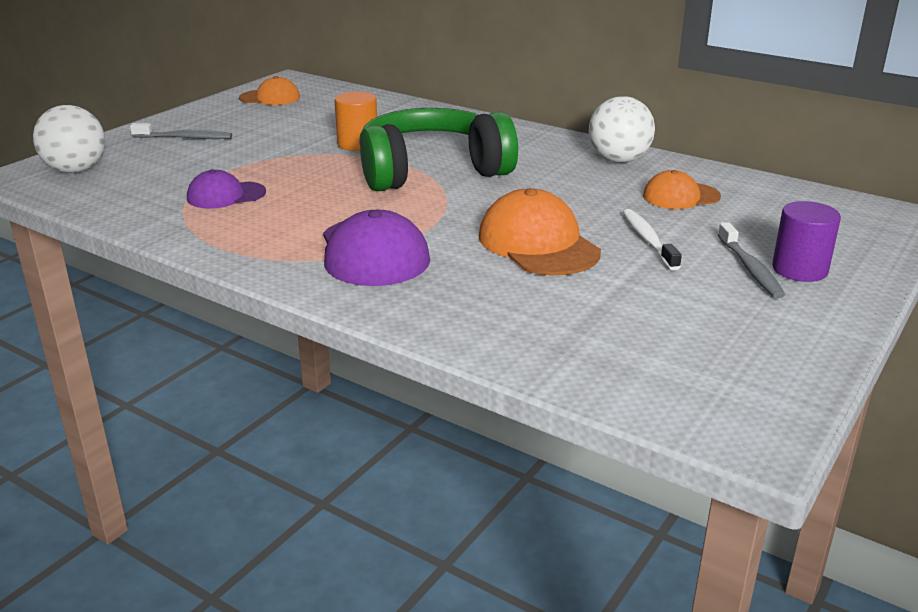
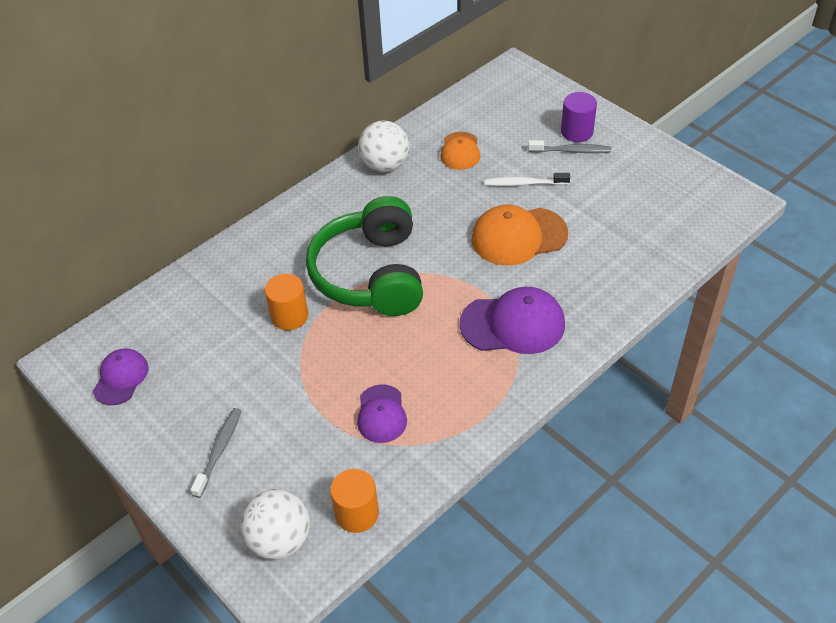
camera: 75 degrees left, 20 degrees up
orange cap [239,76,300,105] -> purple cap [93,348,148,405]
none -> orange cylinder [330,469,379,533]

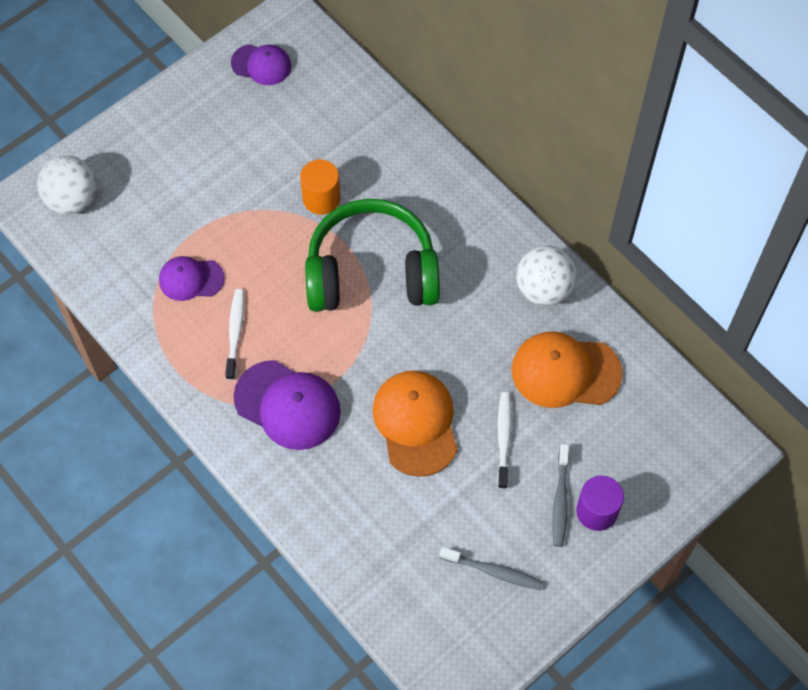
camera: 90 degrees right, 15 degrees up
grey toothbrush [190,408,242,498] -> grey toothbrush moved to [439,547,543,590]
orange cylinder [330,469,379,533] -> none
orange cap [440,132,480,170] -> orange cap [511,332,623,408], size x1.64
purple cap [460,287,565,354] -> purple cap turned 60 degrees counterclockwise [233,360,341,450]
none -> white toothbrush [225,289,244,380]

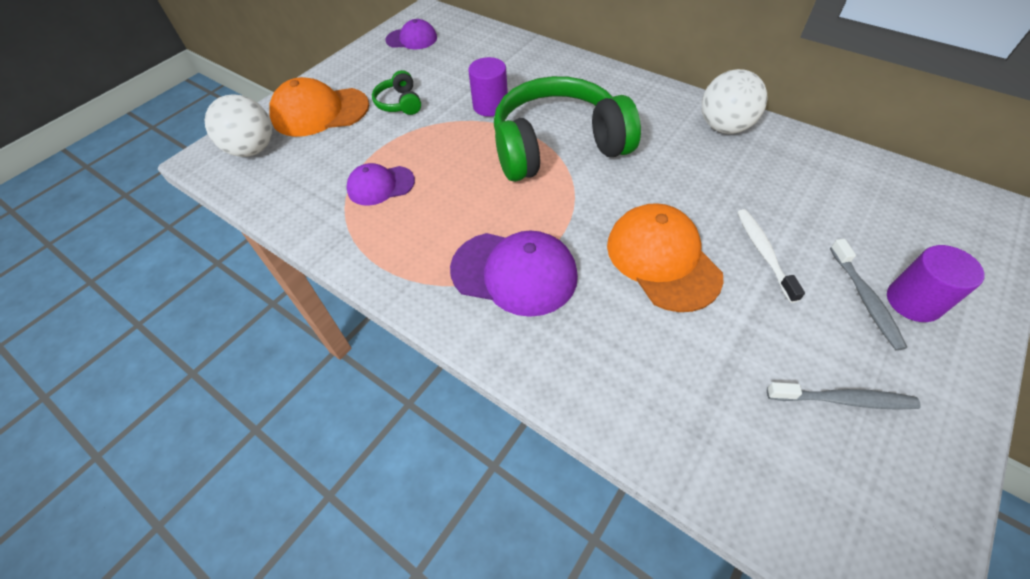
camera: 10 degrees left, 10 degrees down
white toothbrush [225,289,244,380] -> none
orange cylinder [300,160,341,215] -> purple cylinder [468,57,508,117]
orange cap [511,332,623,408] -> orange cap moved to [270,77,369,137]
none -> green headphones [372,70,421,115]

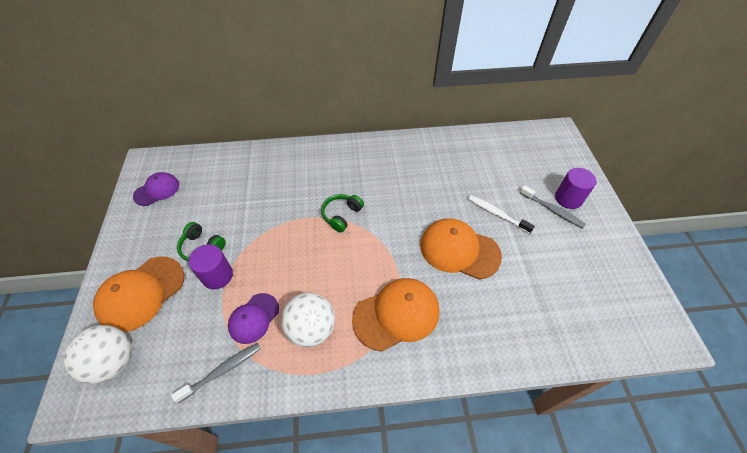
camera: 45 degrees left, 0 degrees up
purple cap [450,230,578,317] -> orange cap [352,278,440,352]
purple cylinder [468,57,508,117] -> purple cylinder moved to [189,244,233,289]
green headphones [494,76,641,182] -> green headphones [321,194,364,233], size x0.42
white ball [702,69,768,134] -> white ball moved to [281,293,335,347]
grey toothbrush [767,382,921,410] -> grey toothbrush moved to [171,343,261,403]

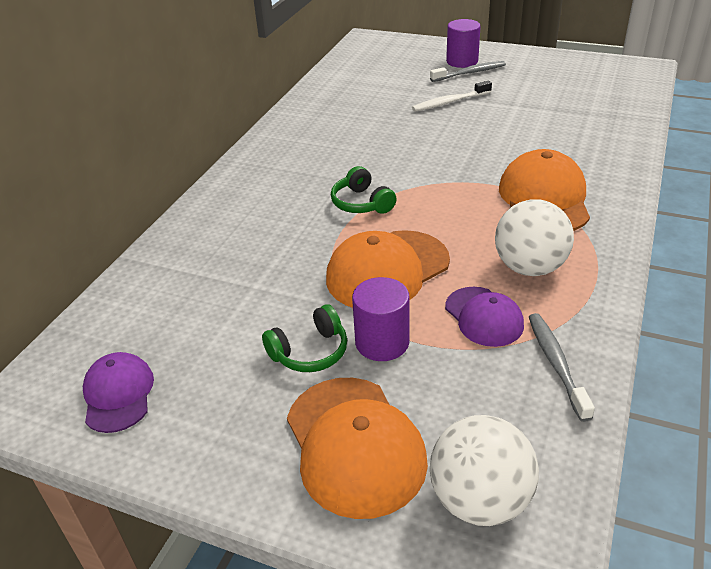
camera: 60 degrees left, 15 degrees down
orange cap [420,218,502,280] -> orange cap moved to [326,230,450,308]

